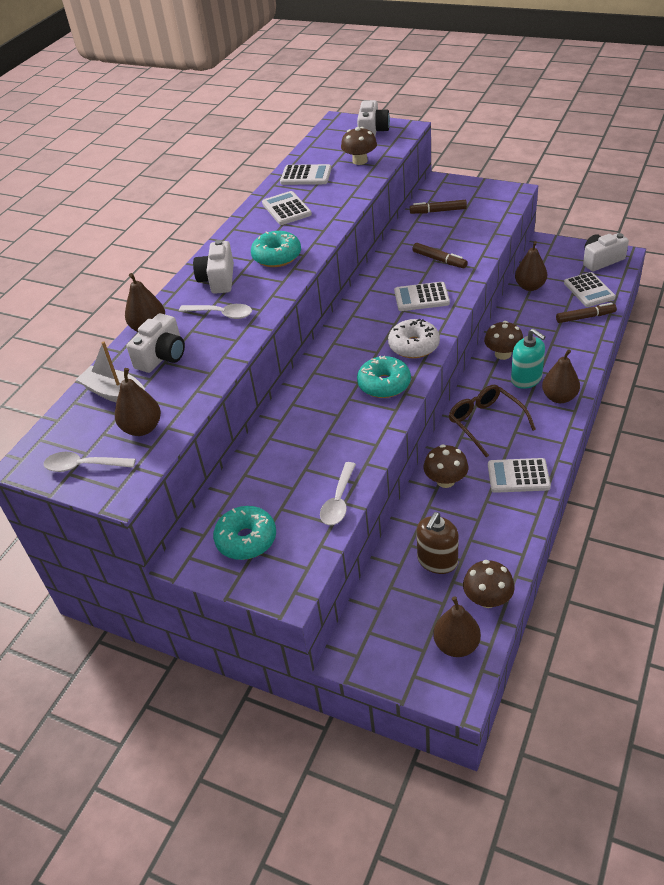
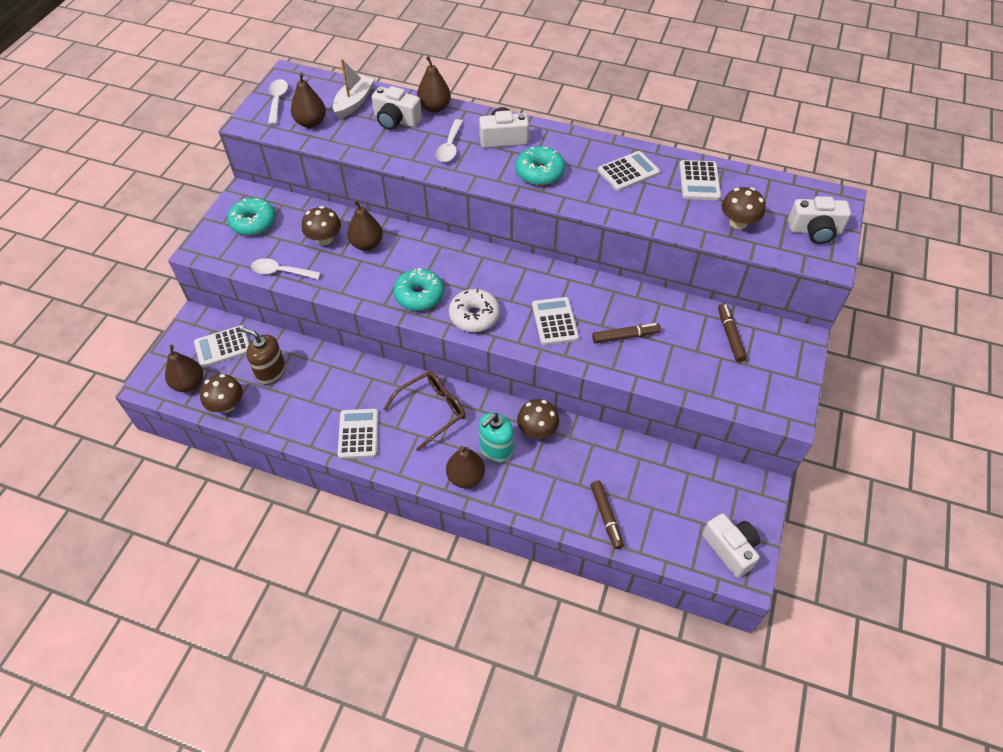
camera: 80 degrees right, 10 degrees up
brown marker [412,243,468,268] -> brown marker turned 135 degrees counterclockwise [592,323,661,344]
brown mushroom [423,445,468,488] -> brown mushroom moved to [302,206,341,245]
brown pear [515,241,547,291] -> brown pear moved to [347,200,383,251]
white calculator [564,272,616,307] -> white calculator moved to [194,325,249,367]

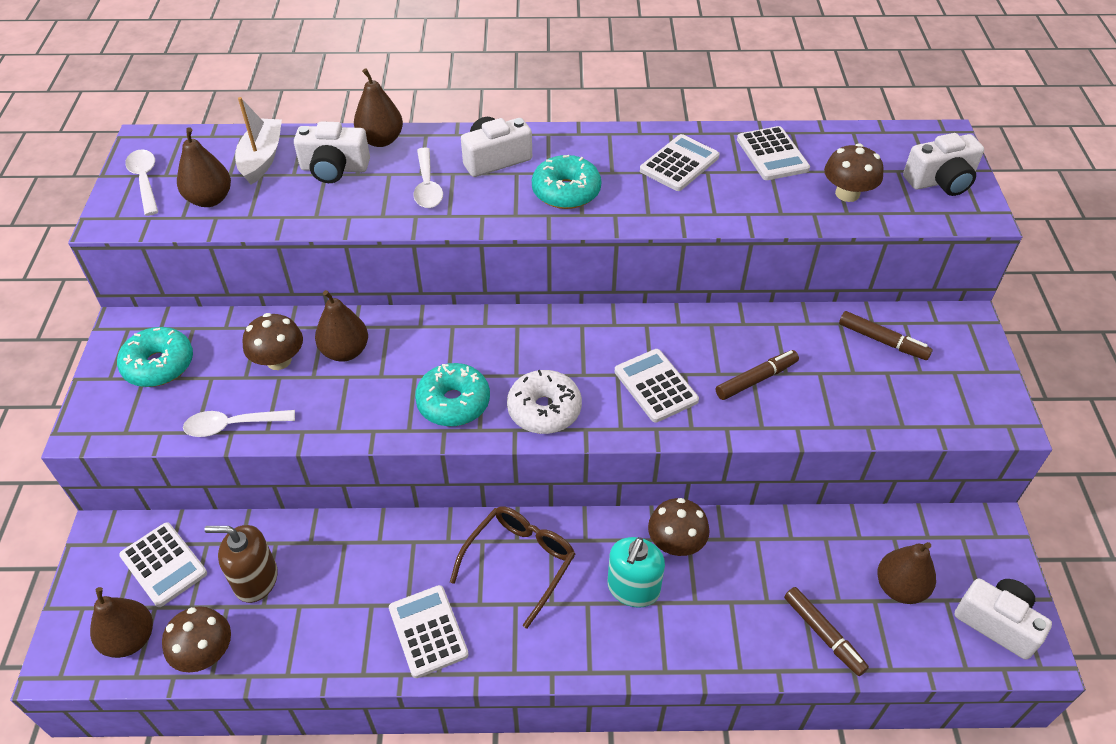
camera: 20 degrees left, 5 degrees down
white calculator [194,325,249,367] -> white calculator turned 90 degrees counterclockwise [119,522,207,607]
brown pear [446,446,485,488] -> brown pear moved to [877,542,936,604]
brown marker [718,303,747,362] -> brown marker turned 150 degrees clockwise [839,311,933,360]

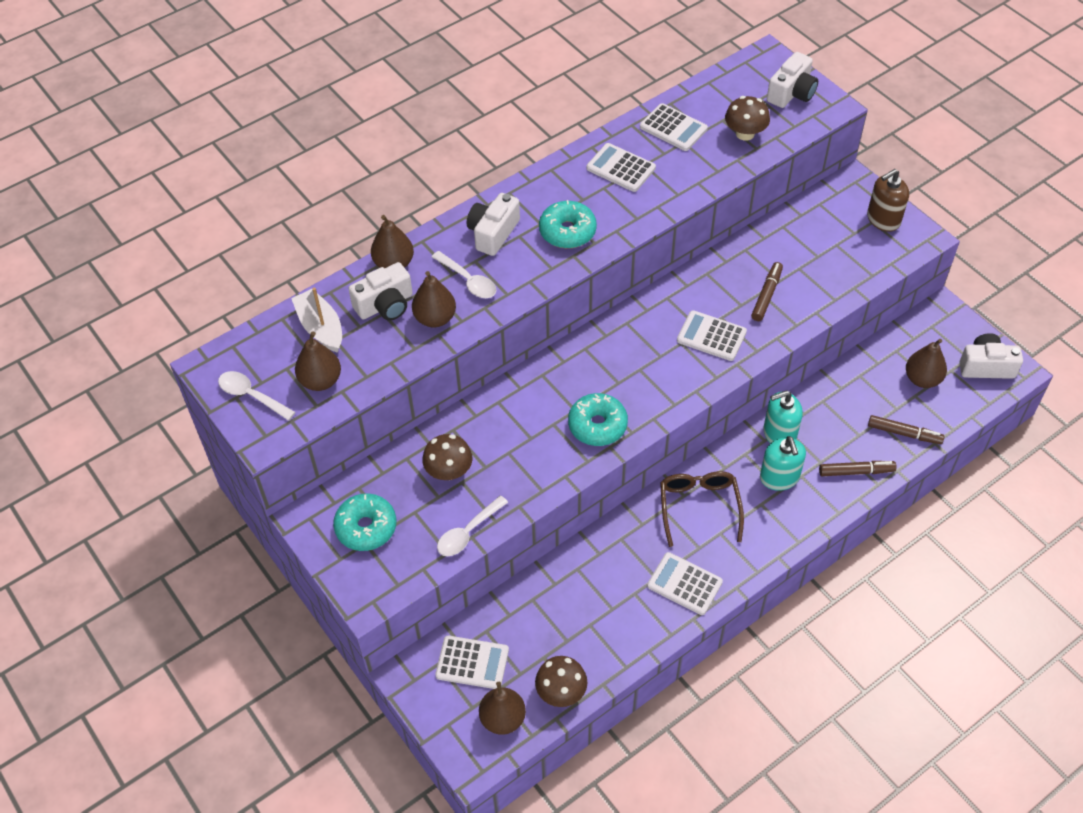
camera: 35 degrees left, 5 degrees up
brown soap dispenser [204,525,278,603] -> brown soap dispenser moved to [867,169,909,232]
brown pear [315,290,368,361] -> brown pear moved to [412,271,456,327]
white donut [507,370,582,434] -> none
white calculator [640,134,720,191] -> white calculator turned 60 degrees counterclockwise [586,143,656,192]
brown mushroom [648,498,710,556] -> turquoise soap dispenser [763,390,803,443]
brown marker [839,311,933,360] -> brown marker moved to [819,461,897,476]

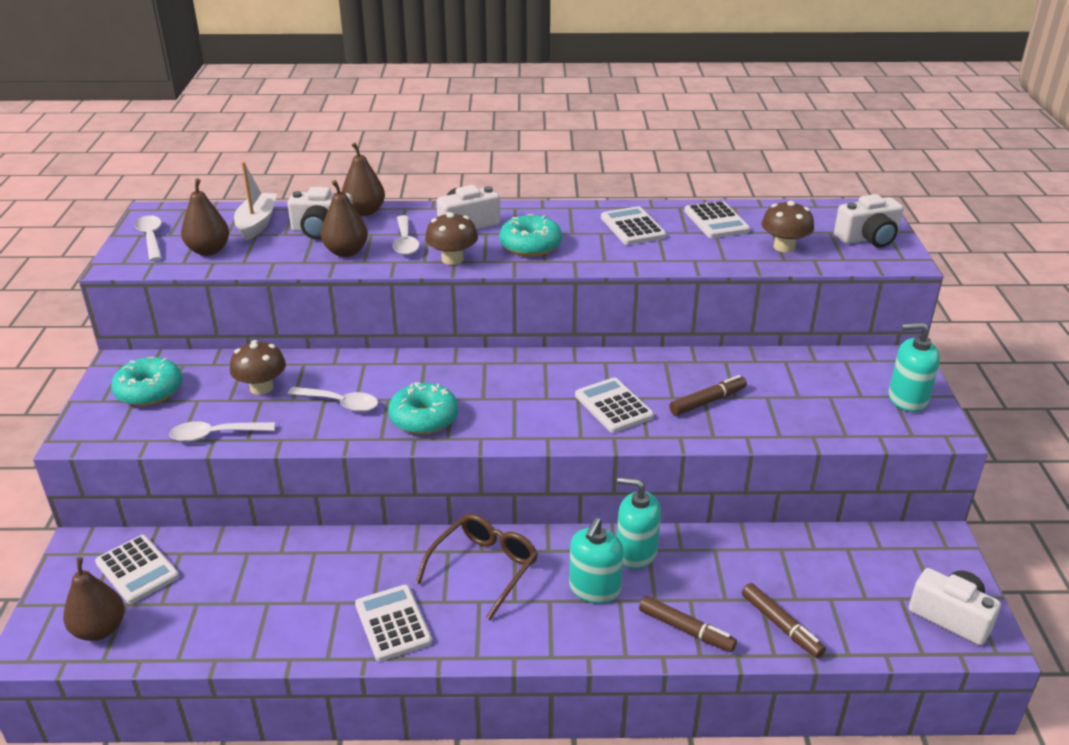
camera: 35 degrees right, 20 degrees down
brown mushroom [535,656,587,707] -> brown mushroom moved to [425,212,478,265]
brown soap dispenser [867,169,909,232] -> turquoise soap dispenser [888,322,940,412]
brown pear [906,339,947,388] -> none
none -> white spoon [288,387,378,412]

